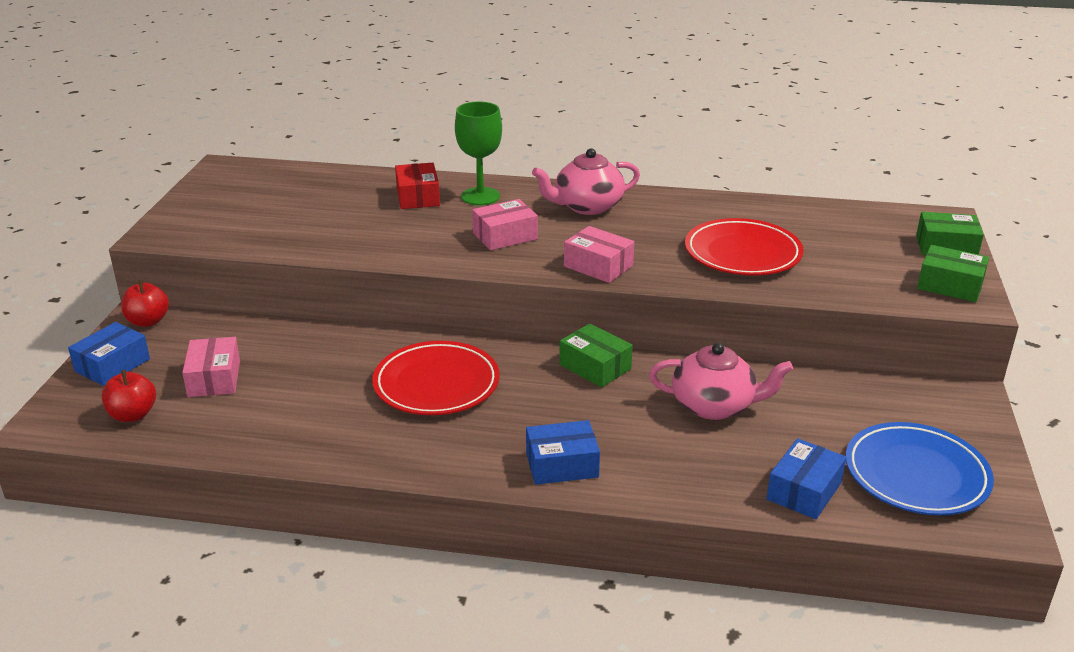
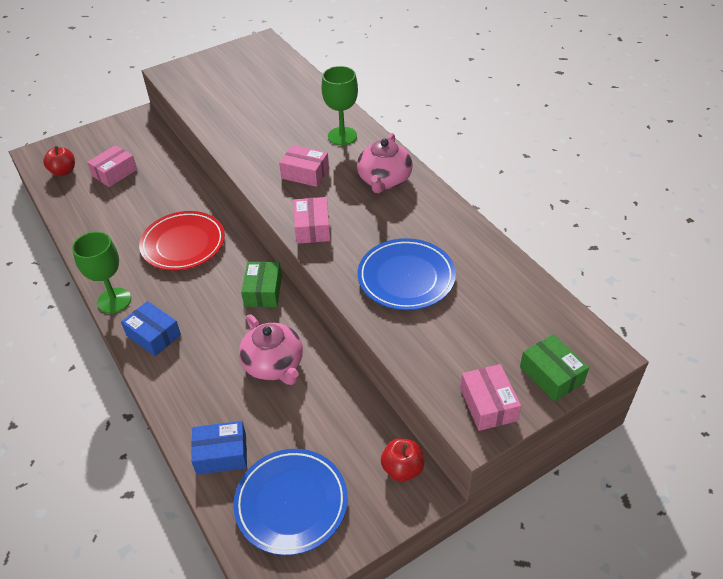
camera: 50 degrees right, 15 degrees up
blue box [68,322,150,386] -> none
red apple [121,280,169,327] -> red apple moved to [381,438,424,482]
red box [395,163,440,209] -> none
pink teapot [532,148,640,215] -> pink teapot turned 105 degrees counterclockwise [357,133,413,193]
red plate [685,218,804,276] -> blue plate [358,238,456,310]
green box [917,245,989,302] -> pink box [460,364,521,431]
none -> green goblet [72,232,131,313]

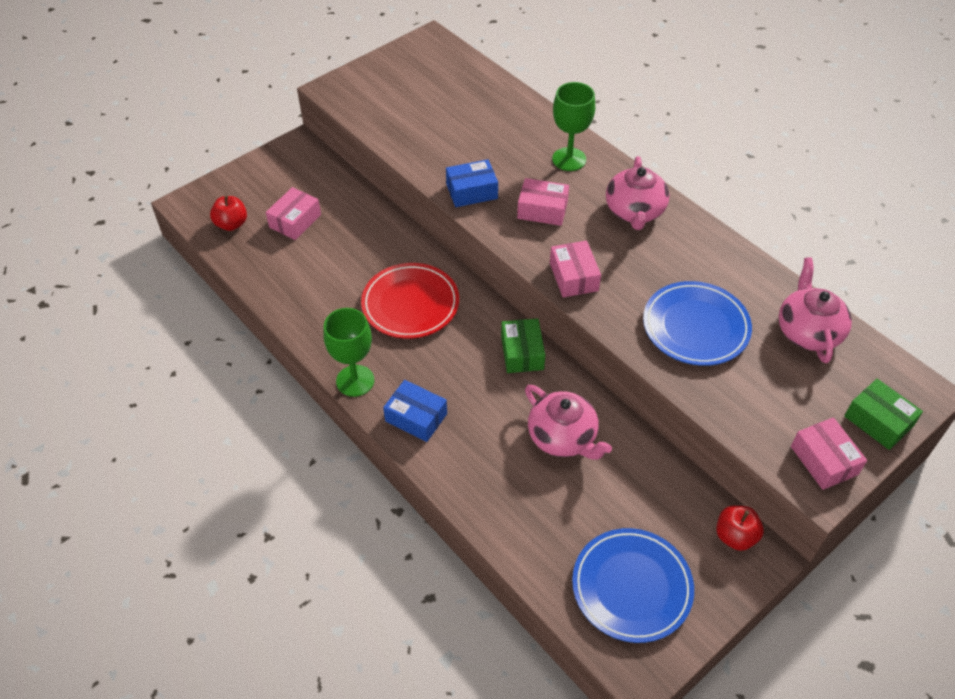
camera: 10 degrees left, 5 degrees up
blue box [191,421,247,475] -> blue box moved to [446,159,498,207]
none -> pink teapot [778,257,852,363]

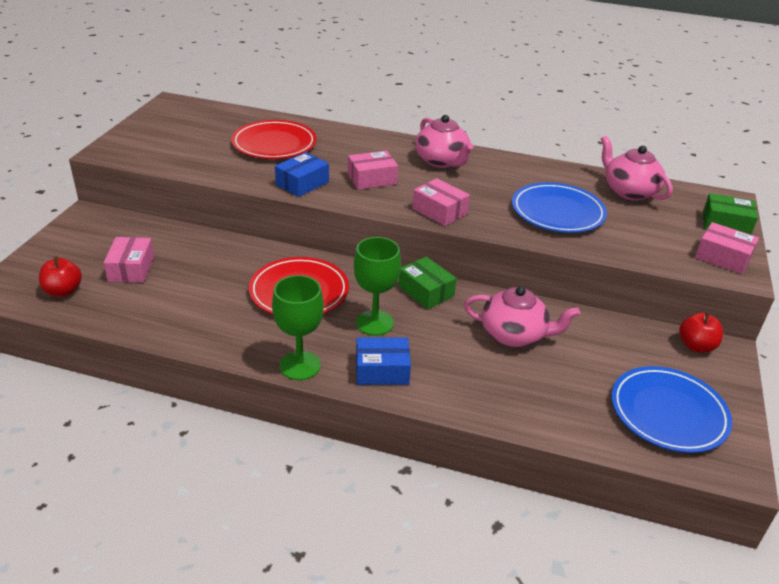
camera: 35 degrees left, 15 degrees down
green goblet [552,82,595,171] -> green goblet moved to [354,237,401,336]
none -> red plate [231,120,316,159]

